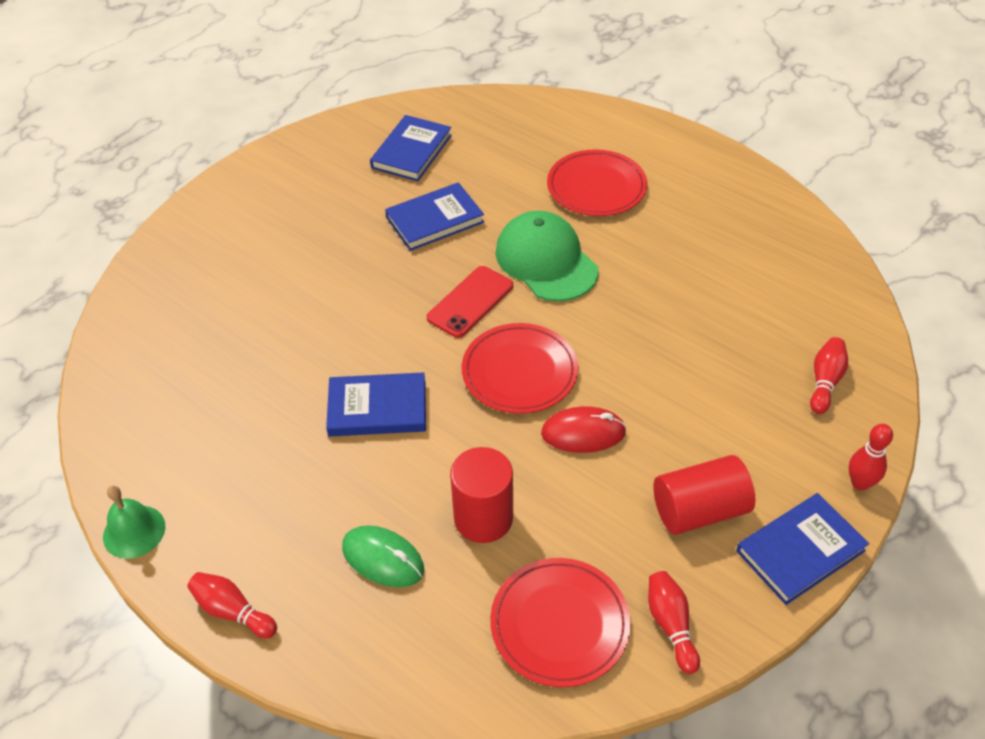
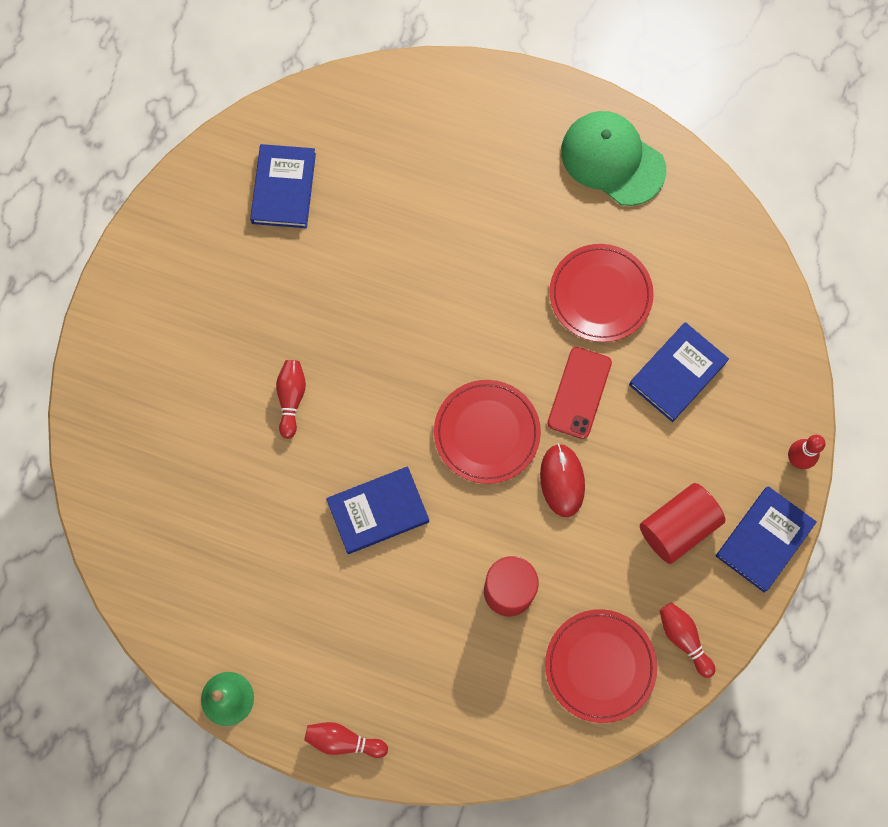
camera: 20 degrees left, 25 degrees up
green mouse [342,525,424,587] -> none
blue book [385,182,484,251] -> blue book moved to [629,322,729,422]
red phone [427,266,513,338] -> red phone moved to [547,347,612,439]
green cap [495,211,598,302] -> green cap moved to [561,111,666,206]
red mouse [541,406,627,453] -> red mouse turned 75 degrees counterclockwise [540,443,585,517]
red plate [547,149,647,216] -> red plate moved to [549,244,654,342]
red bowling pin [810,337,848,414] -> red bowling pin moved to [276,360,306,439]

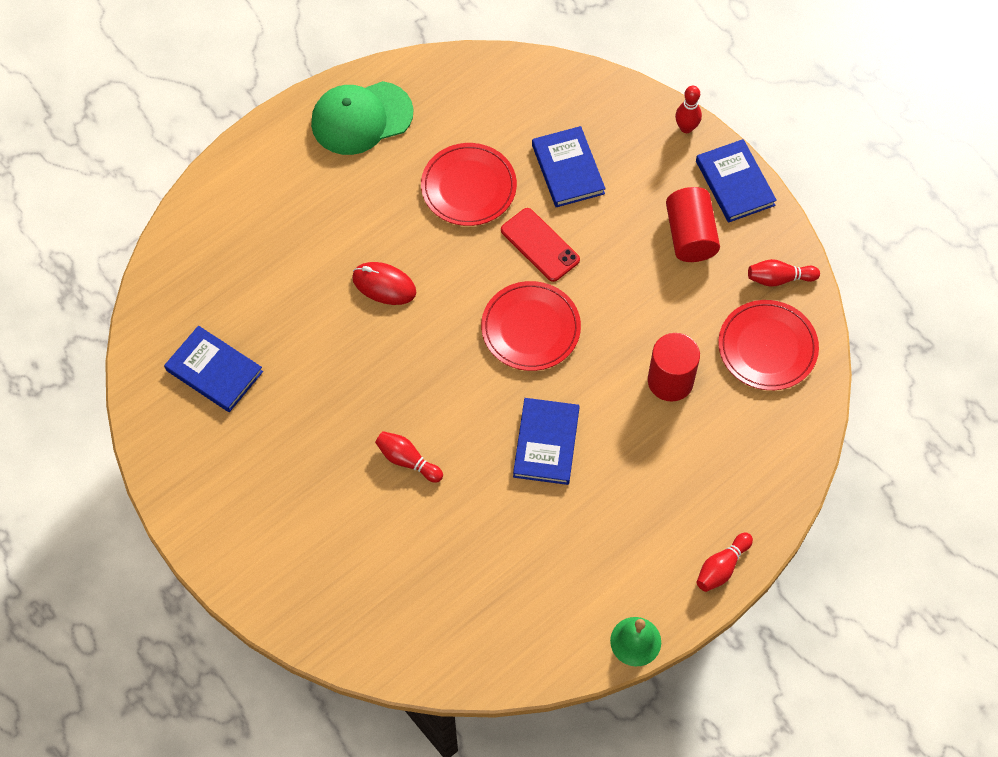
camera: 60 degrees left, 10 degrees down
red mouse [540,443,585,517] -> red mouse moved to [352,262,416,305]

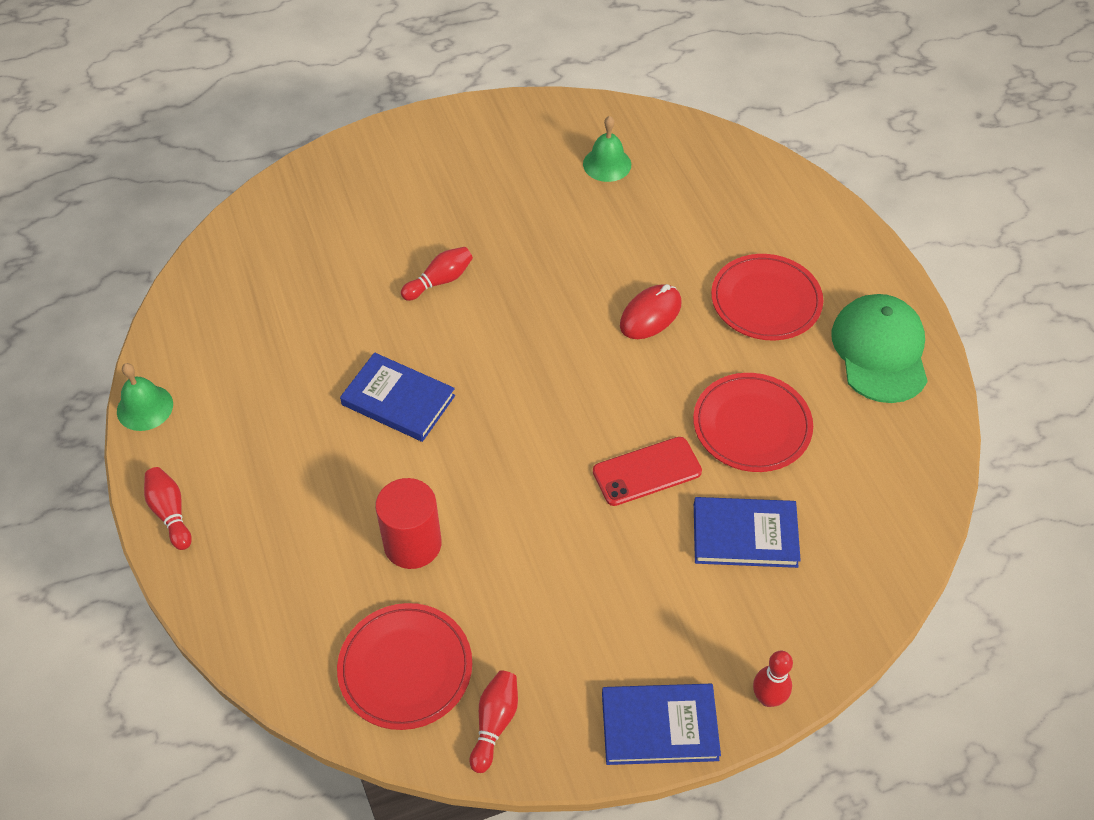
camera: 110 degrees right, 10 degrees down
blue book [164,326,263,412] -> green bell [583,116,631,182]
red plate [481,281,581,371] -> red plate moved to [711,254,823,340]
red cylinder [666,187,720,262] -> none

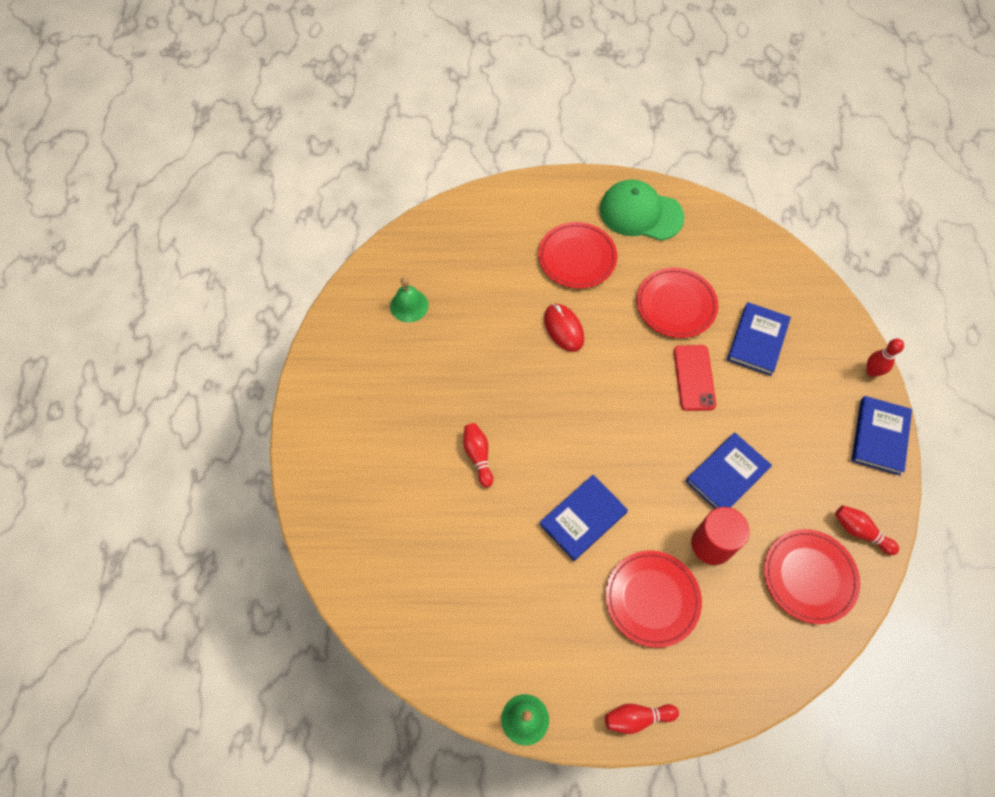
camera: 70 degrees left, 10 degrees up
none -> red plate [605,550,702,648]
none -> blue book [686,433,772,509]

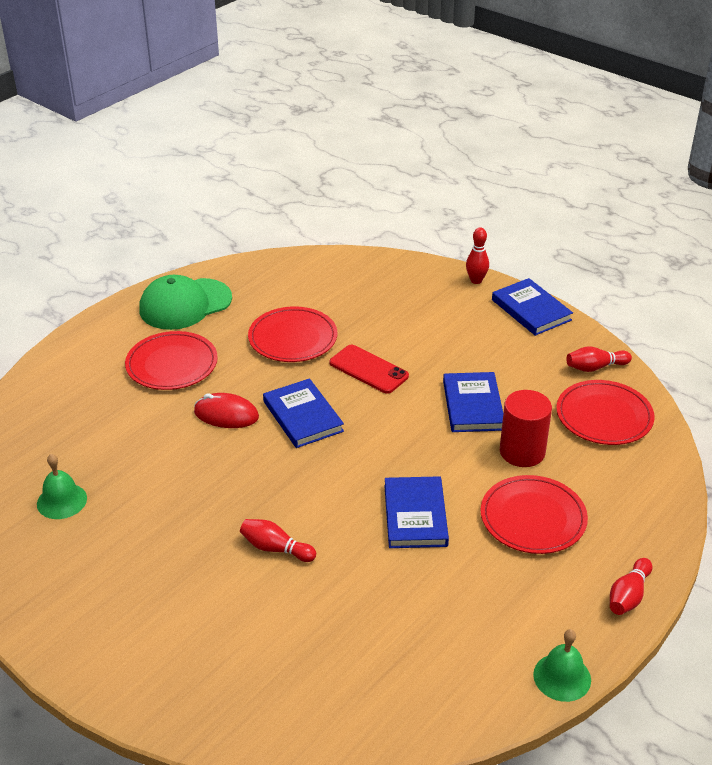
camera: 50 degrees left, 25 degrees down
blue book [727,302,791,376] -> blue book moved to [263,378,344,448]

